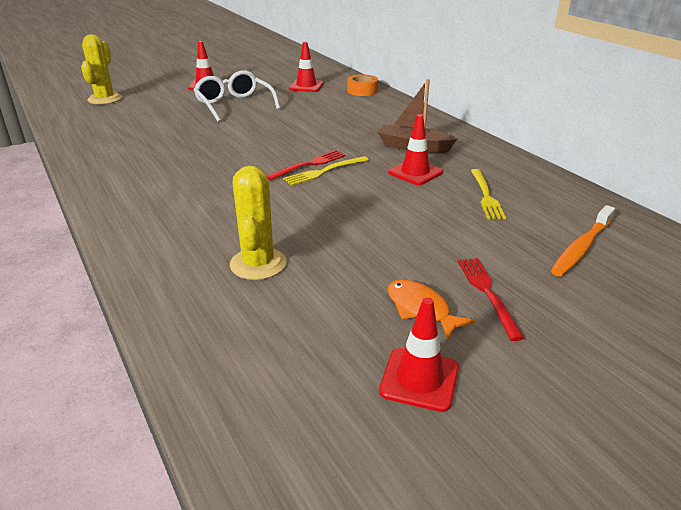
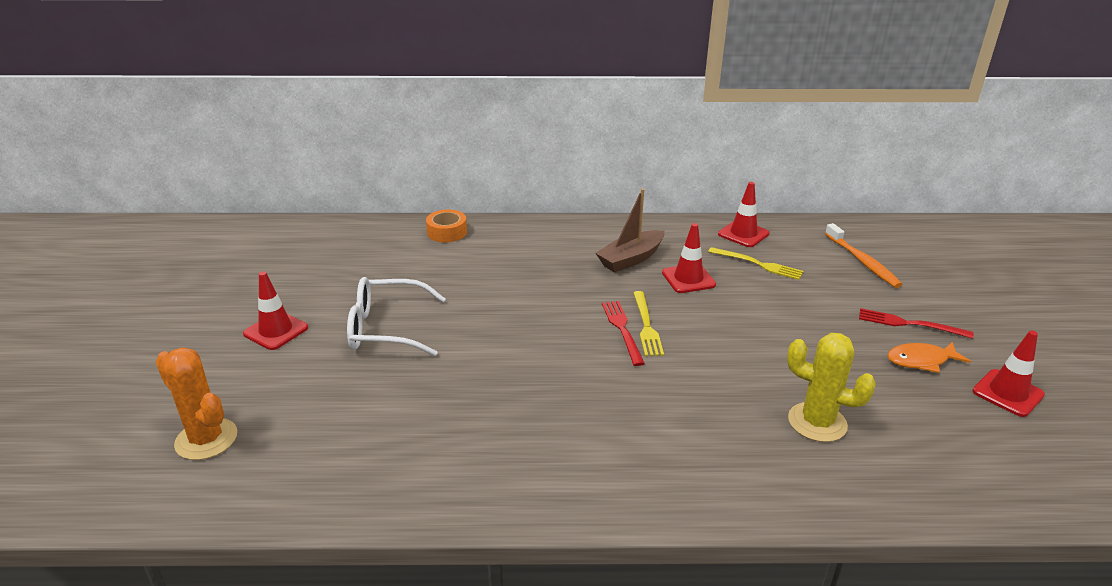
camera: 60 degrees left, 0 degrees up
yellow cactus [81,34,122,104] -> orange cactus [156,348,237,460]
red traffic cone [289,42,324,92] -> red traffic cone moved to [718,182,769,247]

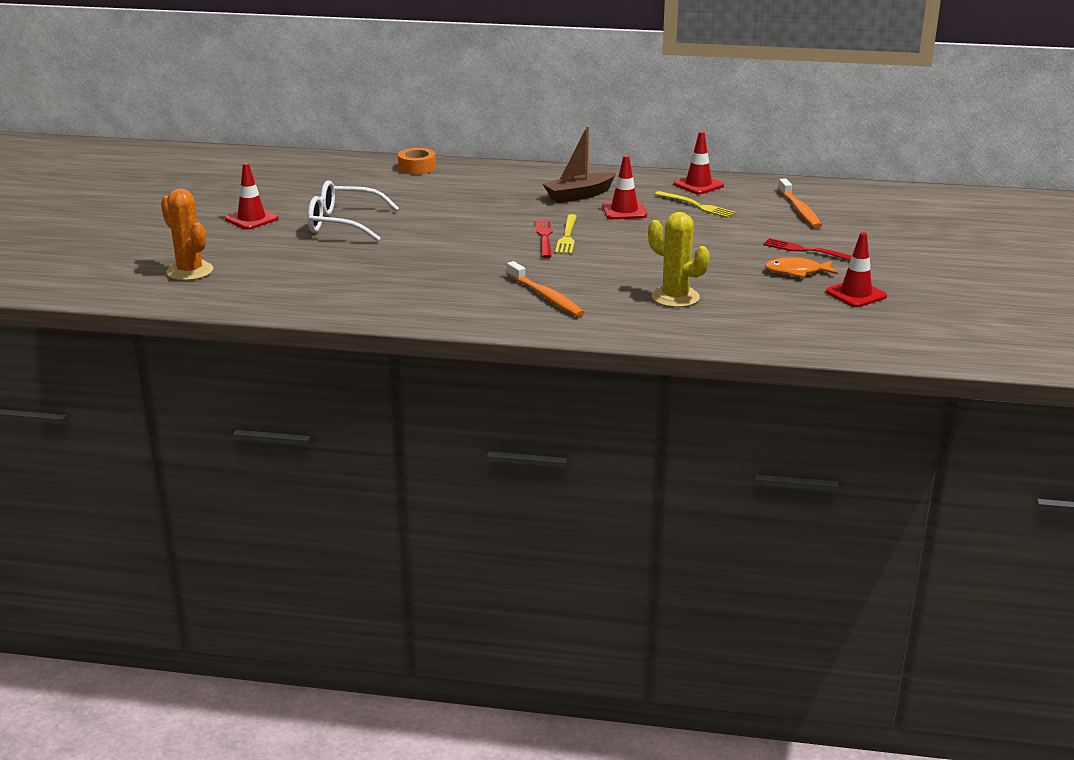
camera: 10 degrees right, 5 degrees down
none -> orange toothbrush [507,261,585,317]

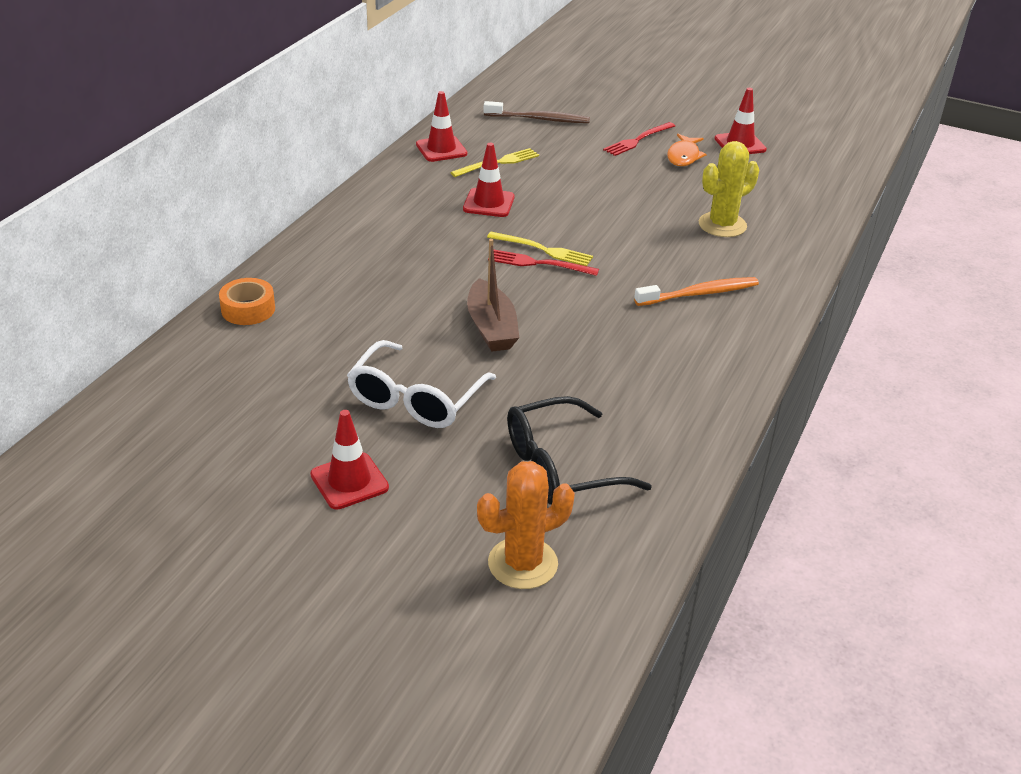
camera: 75 degrees left, 10 degrees up
brown boat [543,126,616,203] -> brown boat moved to [467,239,519,352]
orange toothbrush [778,178,822,228] -> brown toothbrush [484,101,590,123]
none -> black glasses [507,396,652,505]

